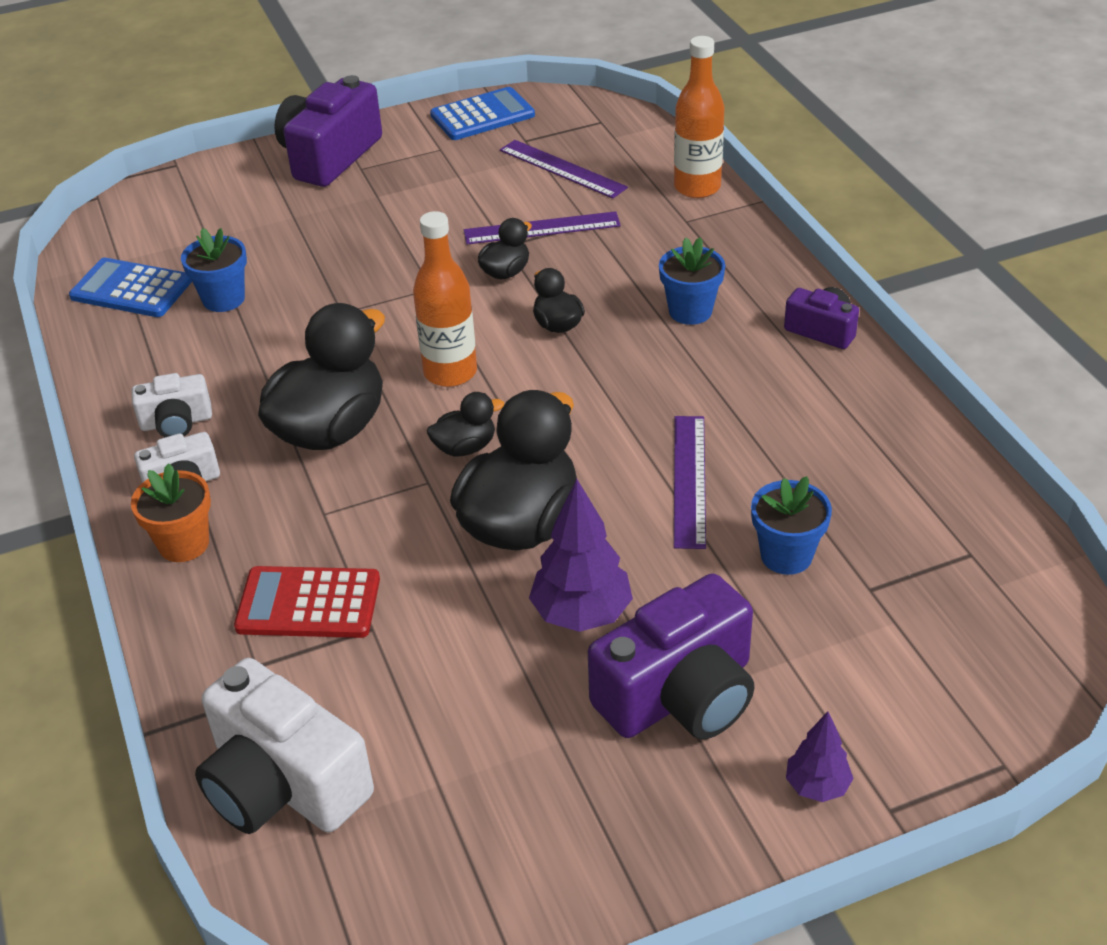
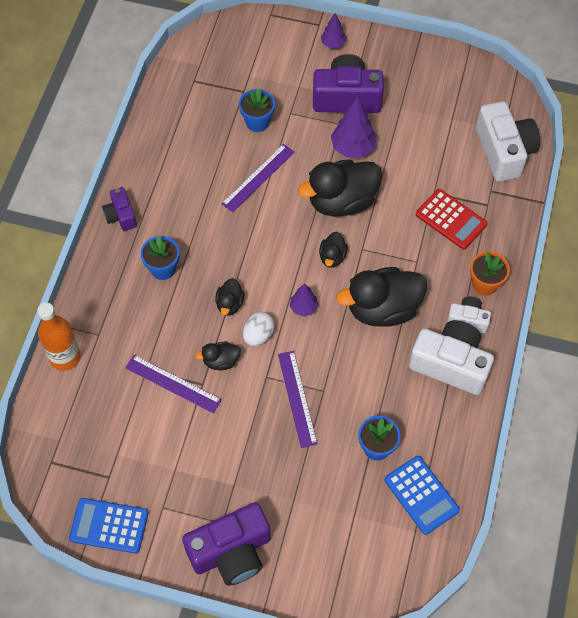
camera: 145 degrees left, 20 degrees up
white camera [131,373,212,437] -> white camera [409,320,494,395], size x1.86
orange bottle [413,211,477,387] -> purple tree [290,283,318,317]
black duck [427,392,504,457] -> black duck turned 90 degrees counterclockwise [319,232,348,268]
purple ruler [500,140,628,198] -> purple ruler moved to [278,351,318,448]
none -> white egg [243,312,275,346]

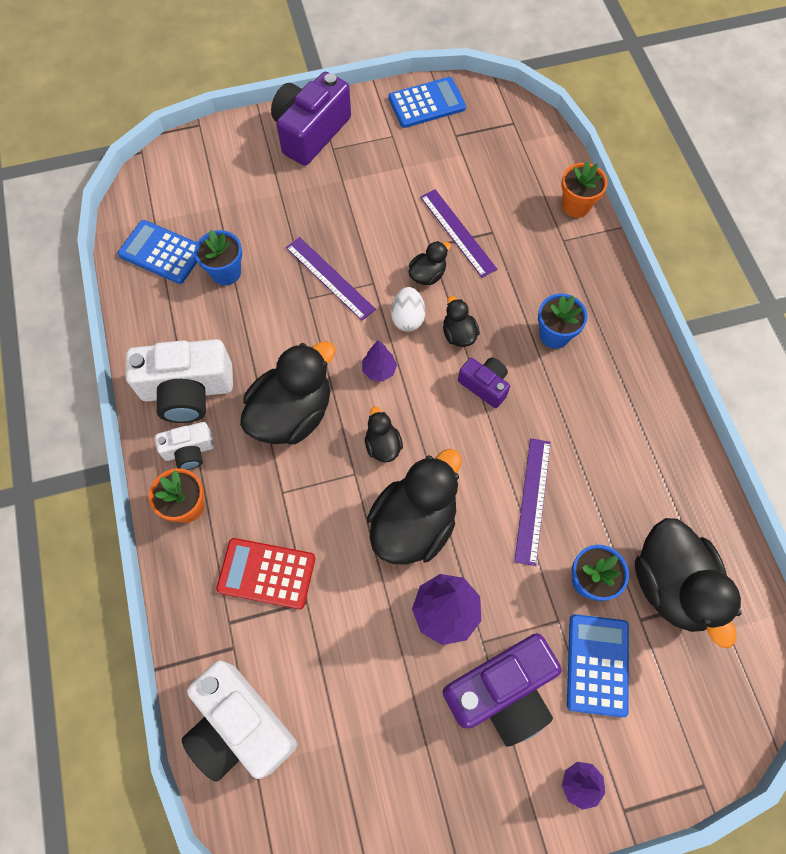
camera: 150 degrees right, 5 degrees up
orange bottle [37,303,81,371] -> orange flower pot [561,161,608,218]
purple camera [102,187,137,231] -> purple camera moved to [458,358,510,408]
purple ruler [125,355,222,413] -> purple ruler turned 60 degrees clockwise [420,189,497,278]
none -> blue calculator [567,614,629,717]
none -> black duck [635,518,742,648]

